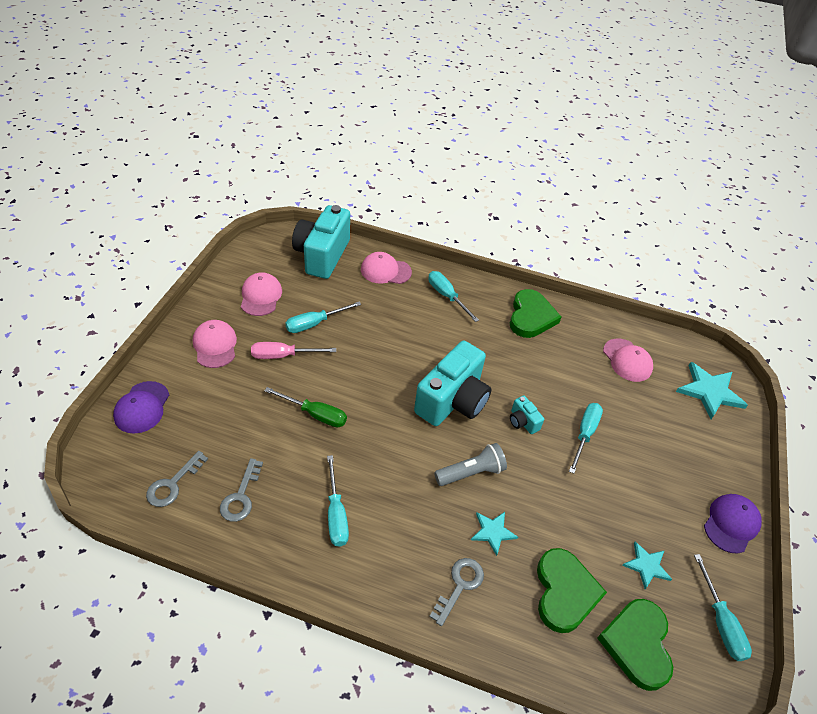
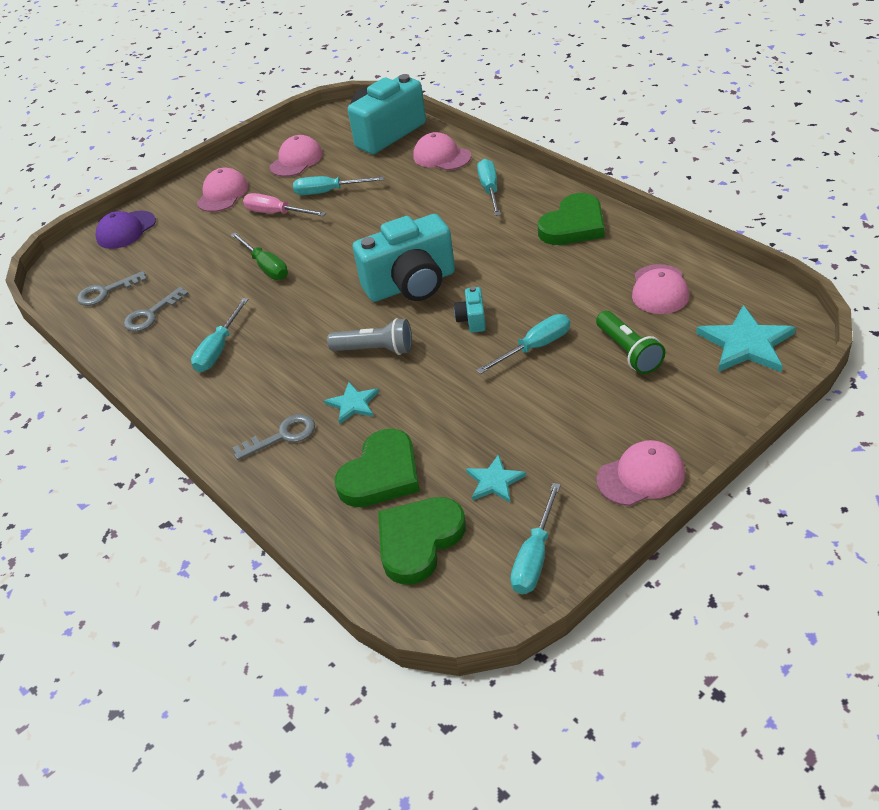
camera: 40 degrees right, 5 degrees down
purple cap [704,494,762,553] -> pink cap [596,440,685,506]
none -> green flashlight [596,311,665,374]

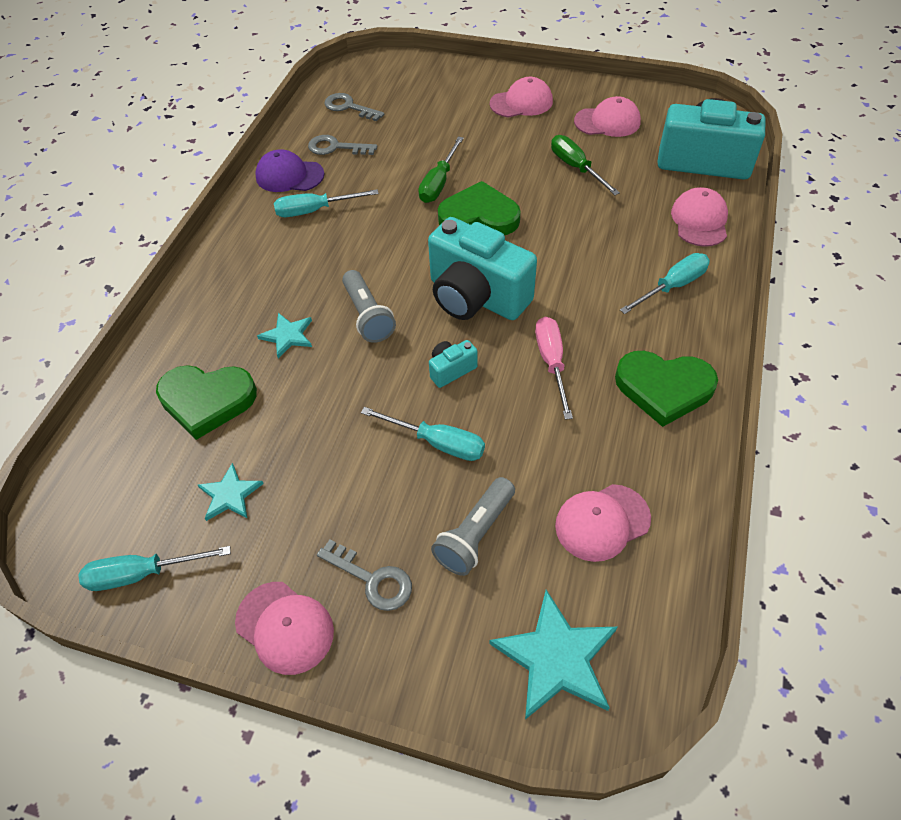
camera: 55 degrees right, 10 degrees up
purple cap [96,211,156,249] -> purple cap moved to [255,150,324,192]
grey key [232,414,315,460] -> grey key moved to [317,540,412,611]
pink screwdriver [243,193,326,216] -> pink screwdriver moved to [535,317,573,420]
turquoise screwdriver [293,176,384,195] -> green screwdriver [551,135,620,195]
green heart [378,497,466,585] -> green heart moved to [438,181,521,235]
green flashlight [596,311,665,374] -> grey flashlight [431,477,515,576]

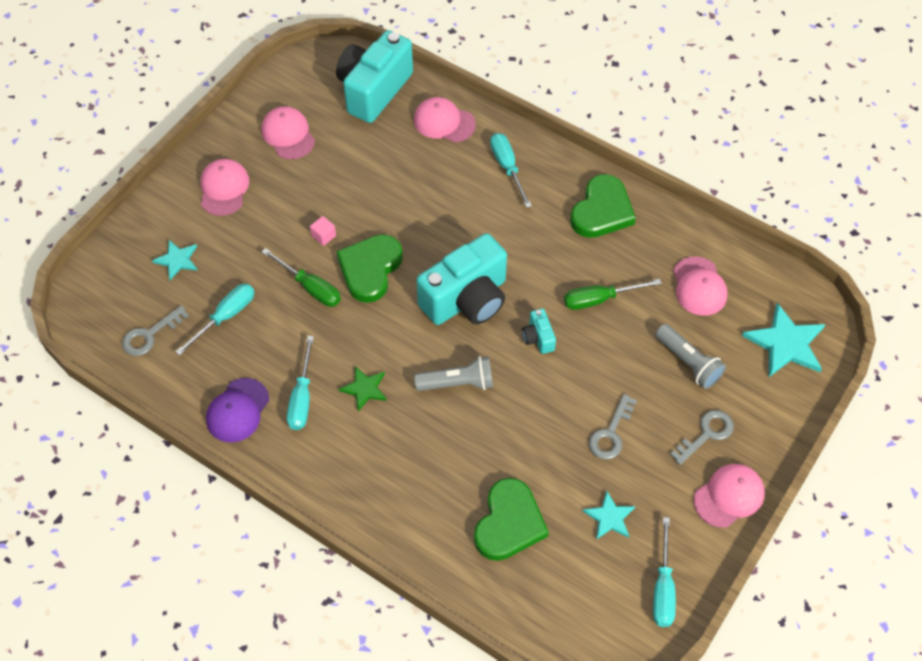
camera: 75 degrees left, 5 degrees up
turquoise star [257,313,312,359] -> turquoise star moved to [152,240,197,280]
grey key [308,135,377,155] -> grey key moved to [589,394,637,460]
turquoise screwdriver [361,407,485,461] -> turquoise screwdriver moved to [175,284,254,356]
pink screwdriver [535,317,573,420] -> none
green screwdriver [551,135,620,195] -> green screwdriver moved to [564,279,662,310]
pink cap [574,96,641,137] -> pink cap turned 45 degrees counterclockwise [262,106,315,159]
none -> pink cube [310,216,336,246]
none -> green star [338,366,387,411]

